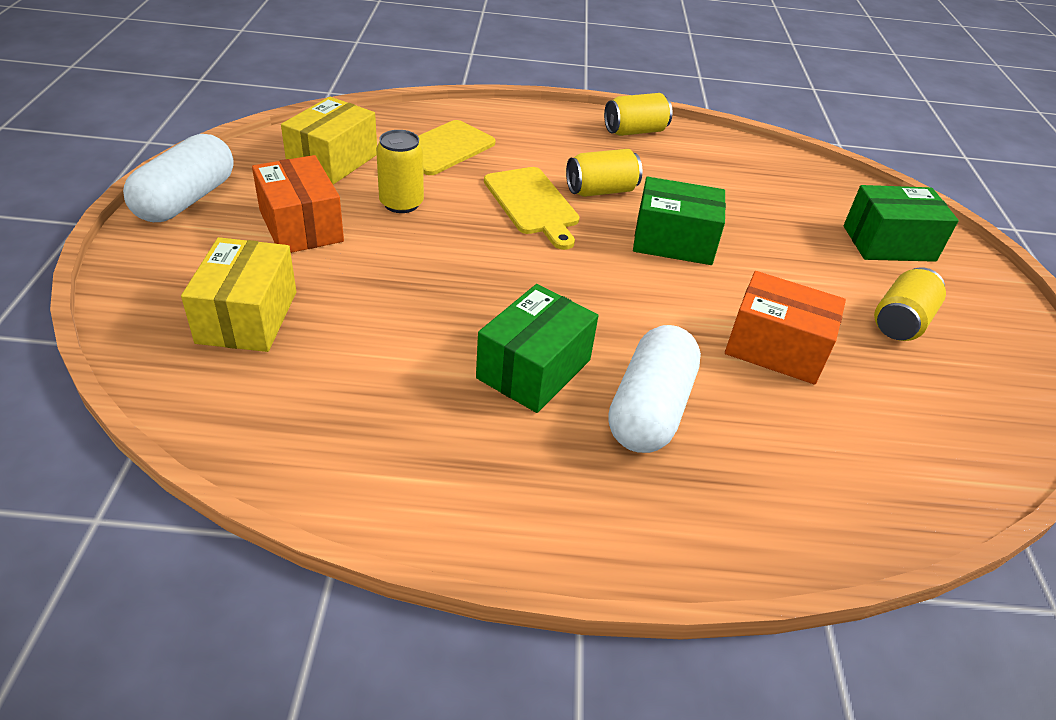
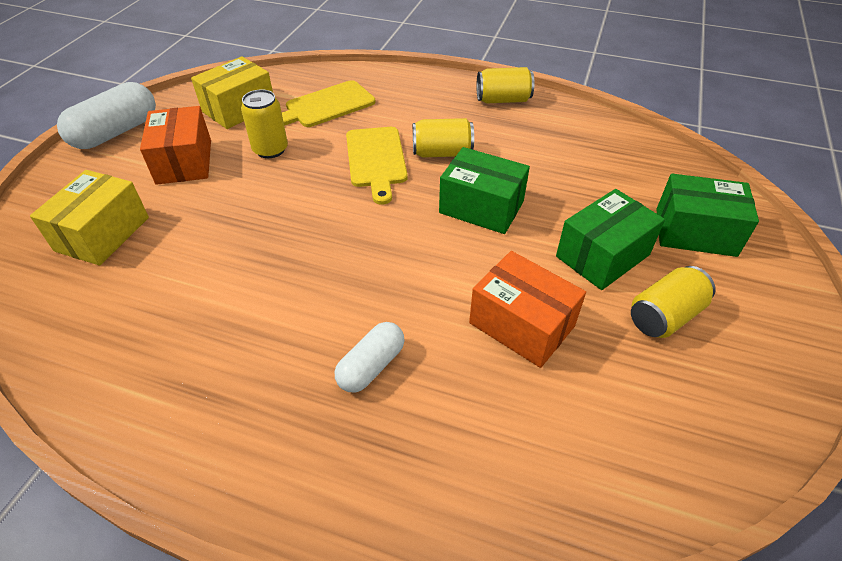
camera: 20 degrees right, 5 degrees up
green box [476,284,598,413] -> green box moved to [556,189,665,290]
white capsule [608,325,701,453] -> white capsule [335,322,405,392], size x0.61

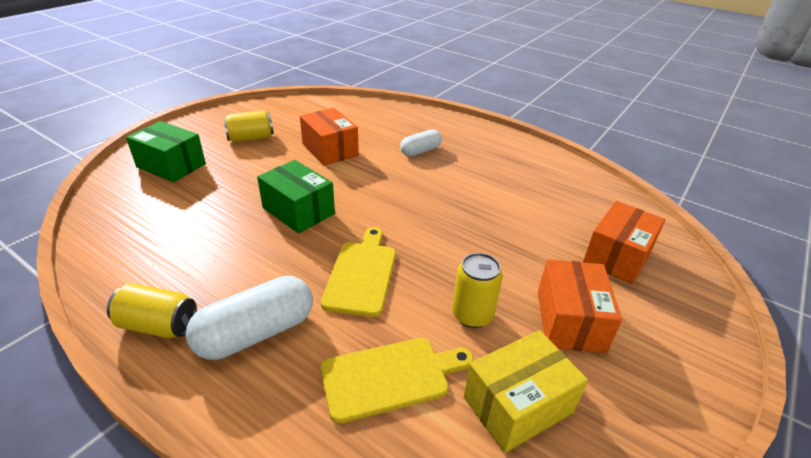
camera: 165 degrees left, 10 degrees down
yellow box [30,170,149,266] -> orange box [583,201,665,284]
white capsule [57,82,156,149] -> white capsule moved to [186,276,313,360]
yellow can [413,118,474,158] -> none
green box [556,189,665,290] -> none

